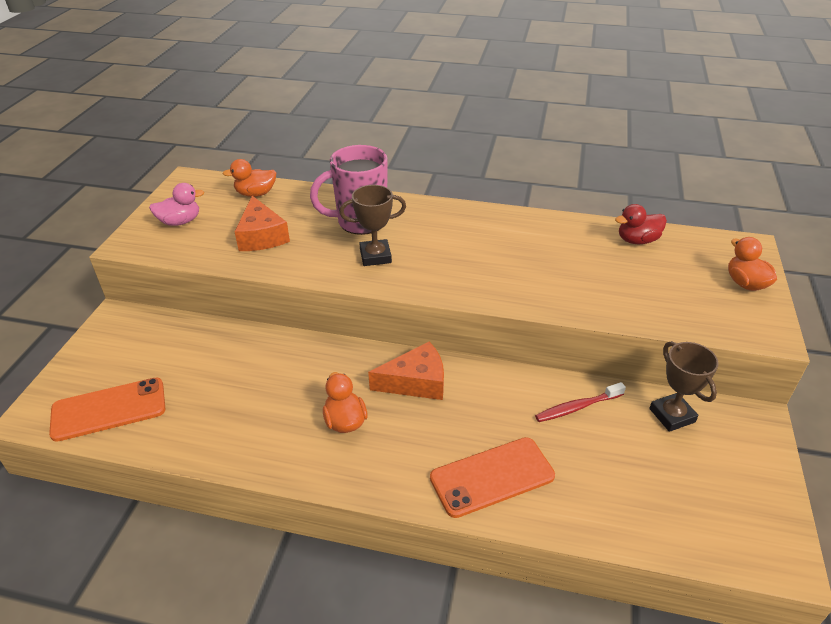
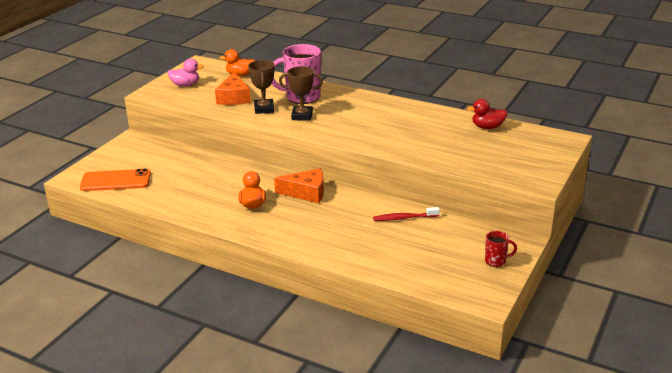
camera: 15 degrees right, 10 degrees down
orange phone [430,437,555,518] -> none
brown trophy [649,341,719,432] -> brown trophy moved to [248,60,275,114]
orange duck [728,237,777,291] -> none
none -> red mug [485,231,517,267]

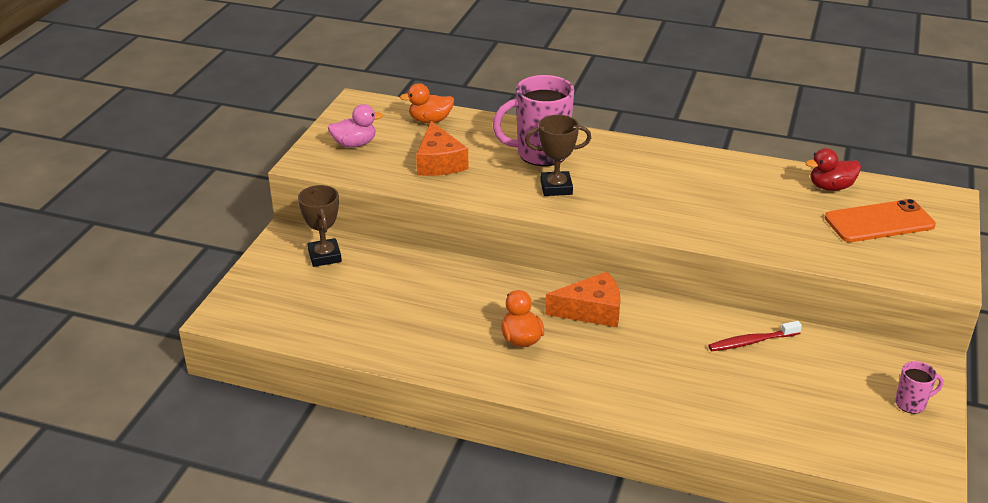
camera: 10 degrees left, 5 degrees up
orange phone [80,169,151,191] -> orange phone moved to [825,199,936,242]
brown trophy [248,60,275,114] -> brown trophy moved to [298,185,342,267]
red mug [485,231,517,267] -> pink mug [895,361,944,414]

